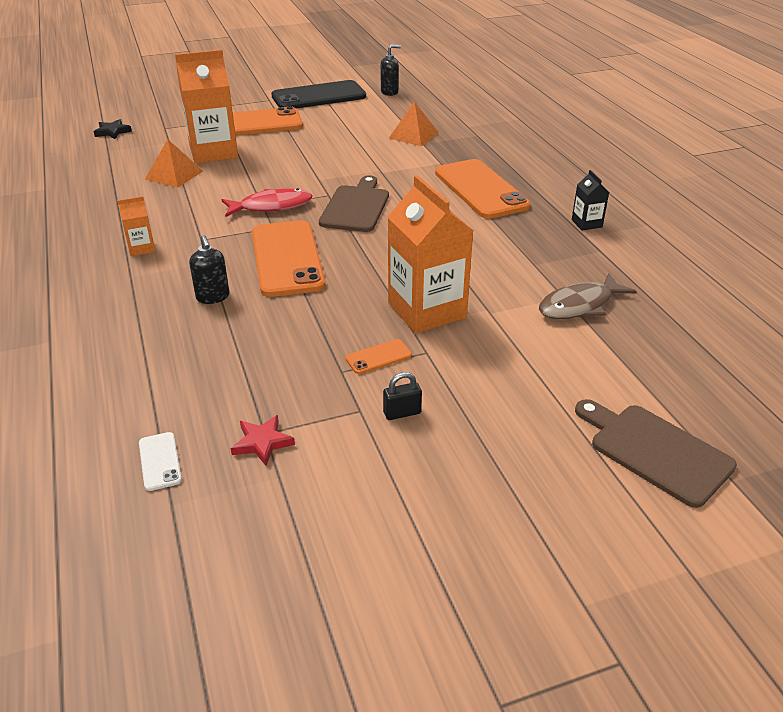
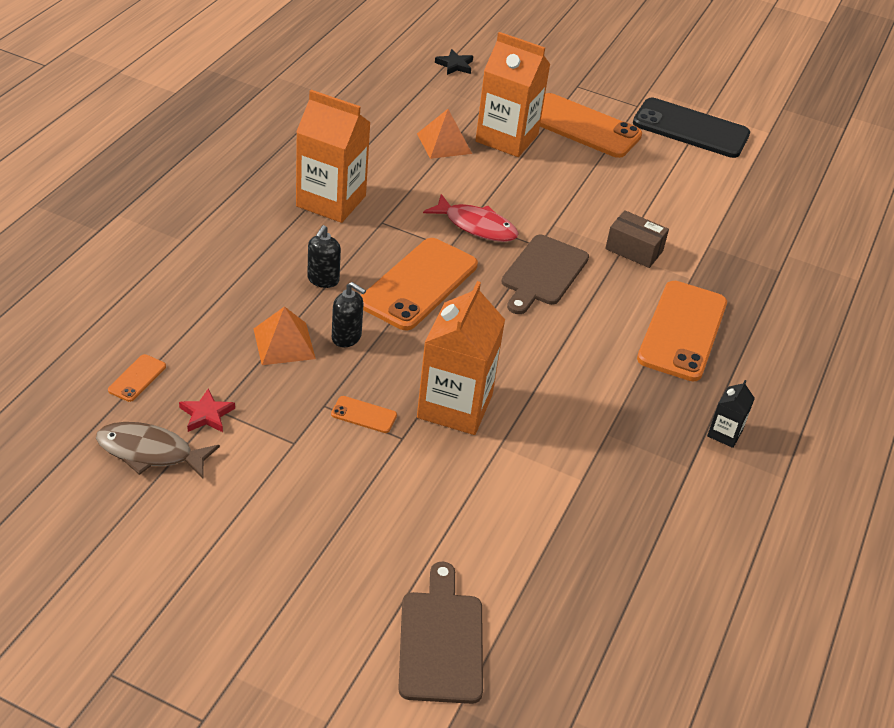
camera: 40 degrees right, 5 degrees up
orange carton [117,196,155,256] -> orange carton [296,90,371,223], size x2.17
white phone [139,432,182,491] -> orange phone [108,354,166,402]
brown cutting board [319,175,389,232] -> brown cutting board turned 150 degrees clockwise [501,235,589,314]
black soap dispenser [380,44,401,96] -> black soap dispenser moved to [332,282,366,347]
black padlock [383,372,422,420] -> none
orange pyramid [389,101,439,146] -> orange pyramid moved to [254,306,316,365]
brown fish [539,273,637,319] -> brown fish moved to [96,422,220,479]
none -> brown box [605,210,669,268]

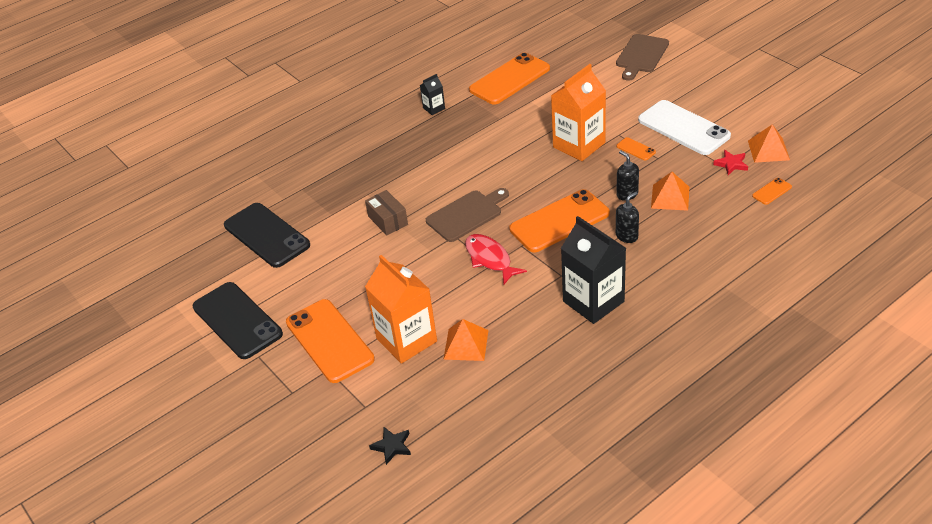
camera: 145 degrees left, 0 degrees up
brown fish [96,422,220,479] -> orange pyramid [748,124,790,163]
orange carton [296,90,371,223] -> black carton [561,216,626,324]
orange phone [637,281,727,381] -> orange phone moved to [469,53,550,105]
none -> black phone [224,203,310,268]
none -> white phone [638,100,731,155]

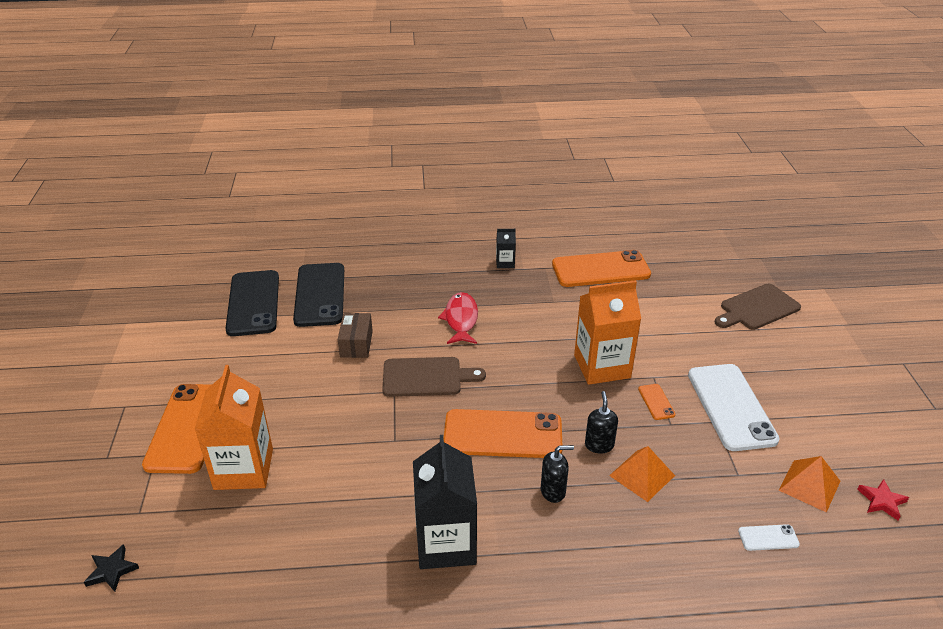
camera: 30 degrees right, 5 degrees down
black phone [192,282,283,359] -> black phone moved to [293,263,344,327]
orange pyramid [443,319,488,361] -> none
red fish [465,234,527,284] -> red fish moved to [438,292,478,344]
red star [713,150,748,175] -> red star moved to [857,479,909,520]
orange phone [752,178,792,205] -> white phone [738,524,800,551]

